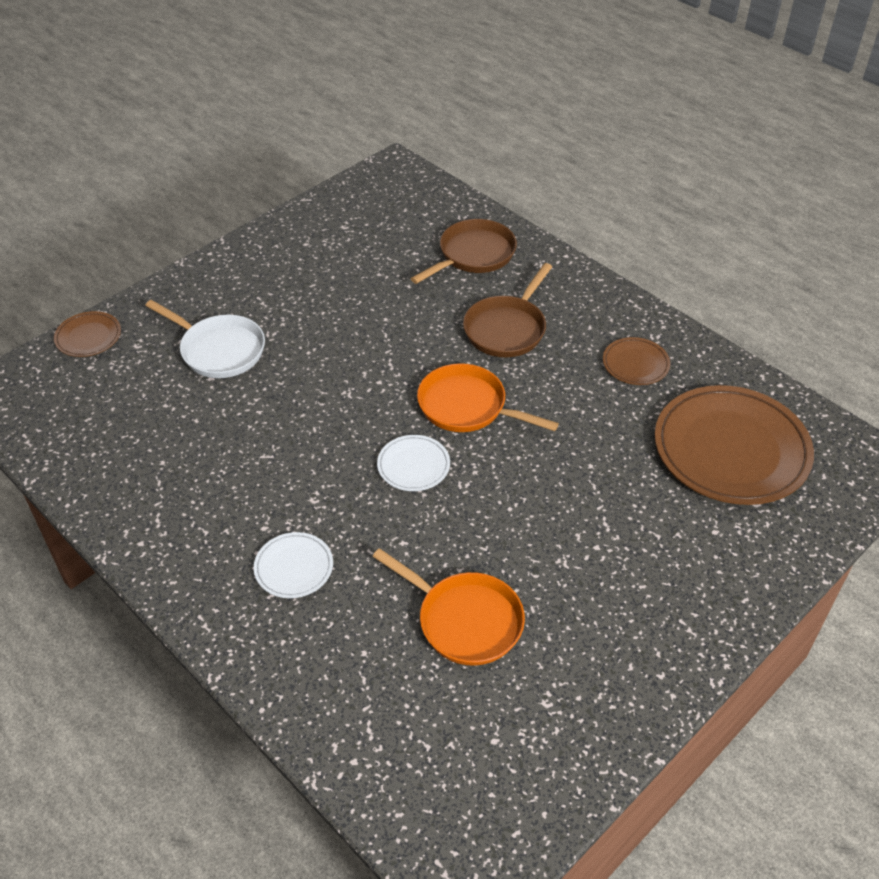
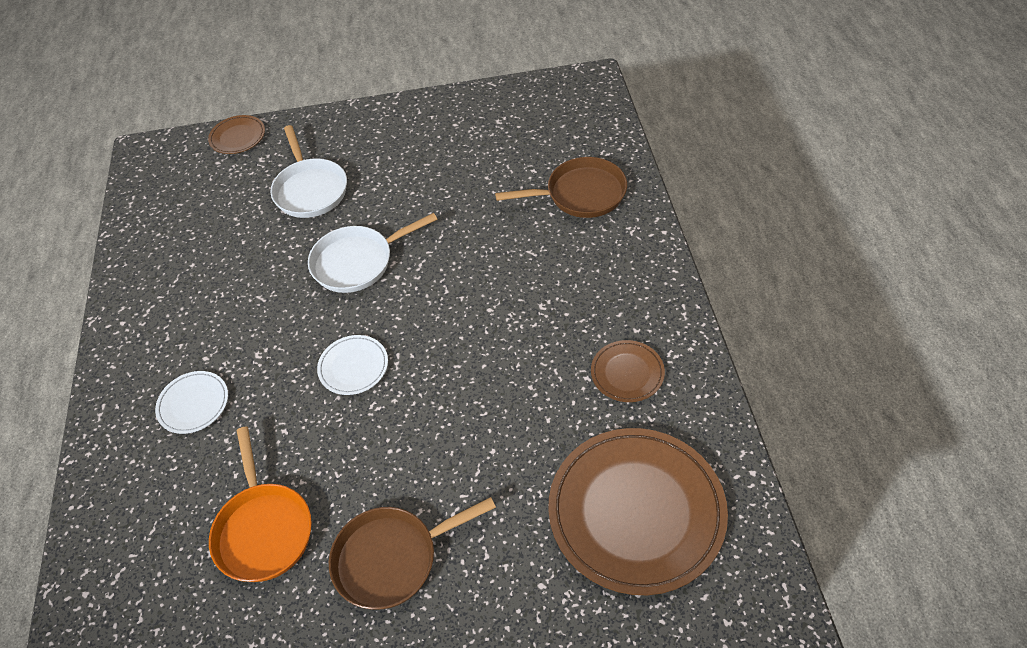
camera: 40 degrees right, 5 degrees up
orange pan [417,363,559,432] -> none
brown pan [463,263,552,357] -> brown pan moved to [329,497,496,610]
none -> white pan [308,213,438,293]

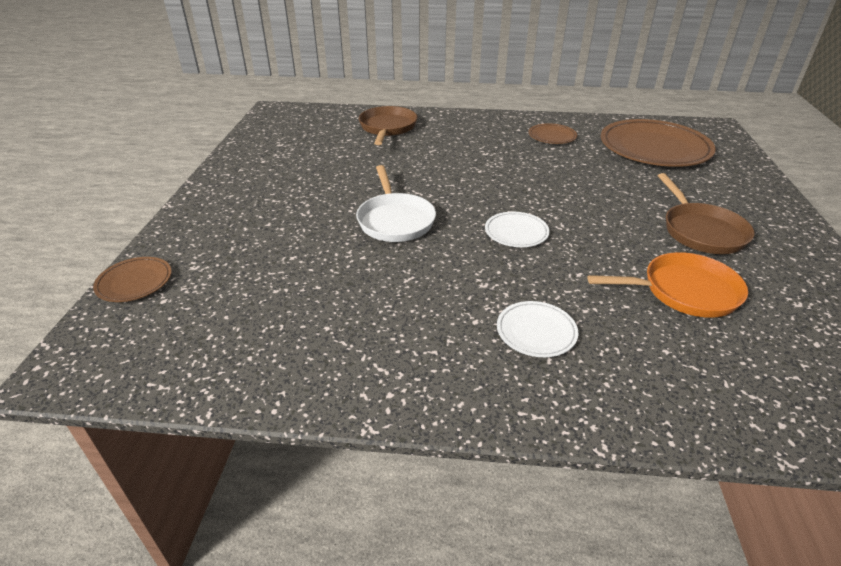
camera: 80 degrees left, 15 degrees down
white pan [270,125,347,218] -> none

